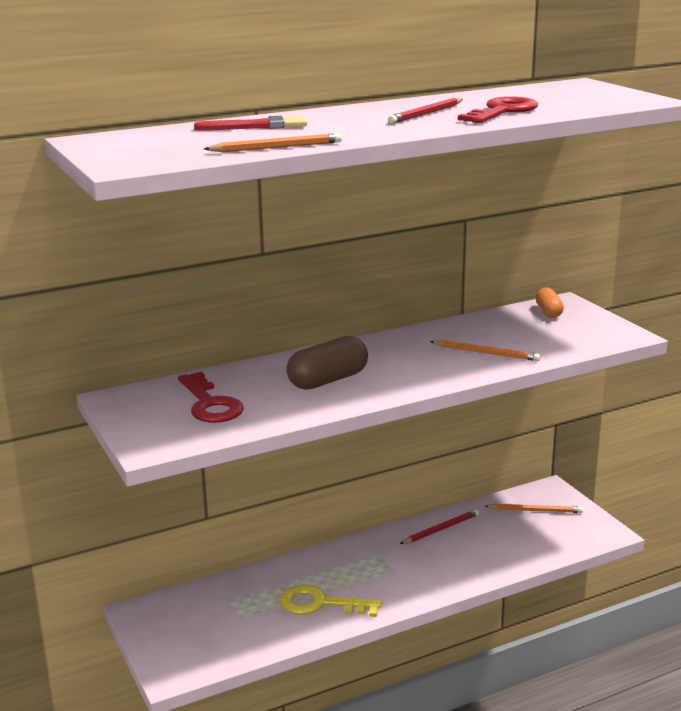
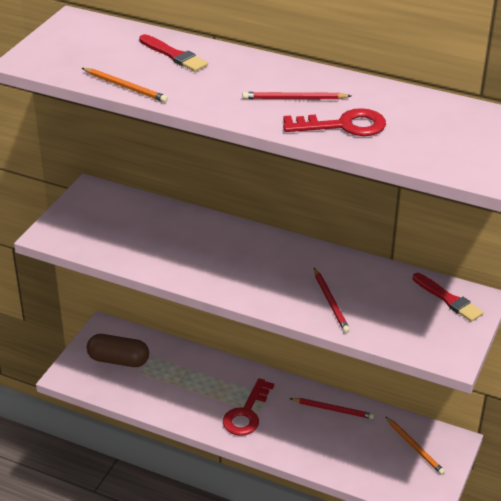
camera: 50 degrees right, 15 degrees up
red key [178,372,244,423] -> red key moved to [223,378,274,436]
yellow key [280,584,381,617] -> none
brown capsule [287,336,368,390] -> brown capsule moved to [87,334,149,367]
orange pencil [430,340,540,361] -> red pencil [314,268,350,333]
orange capsule [536,287,564,318] -> red brush [413,273,483,322]

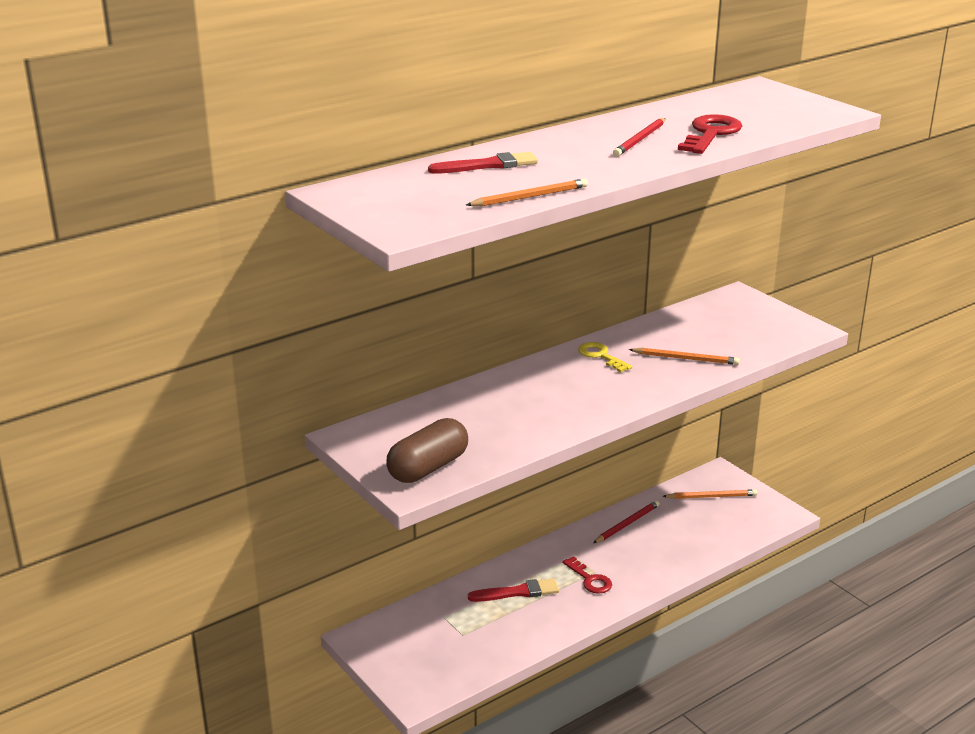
camera: 60 degrees left, 10 degrees down
brown capsule [87,334,149,367] -> brown capsule moved to [386,418,468,483]
red key [223,378,274,436] -> red key [563,556,612,594], size x0.66
red pencil [314,268,350,333] -> orange pencil [629,348,740,365]
red brush [413,273,483,322] -> red brush moved to [468,578,559,602]
none -> yellow key [578,342,632,372]

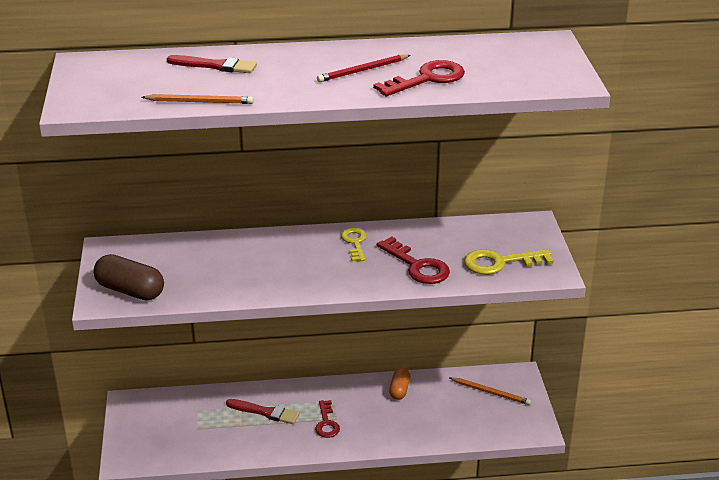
camera: 30 degrees right, 5 degrees up
brown capsule [386,418,468,483] -> brown capsule turned 45 degrees clockwise [93,254,164,301]
red pencil [593,500,660,543] -> orange capsule [389,368,410,400]
orange pencil [629,348,740,365] -> red key [377,236,450,284]
none -> yellow key [464,249,554,275]

